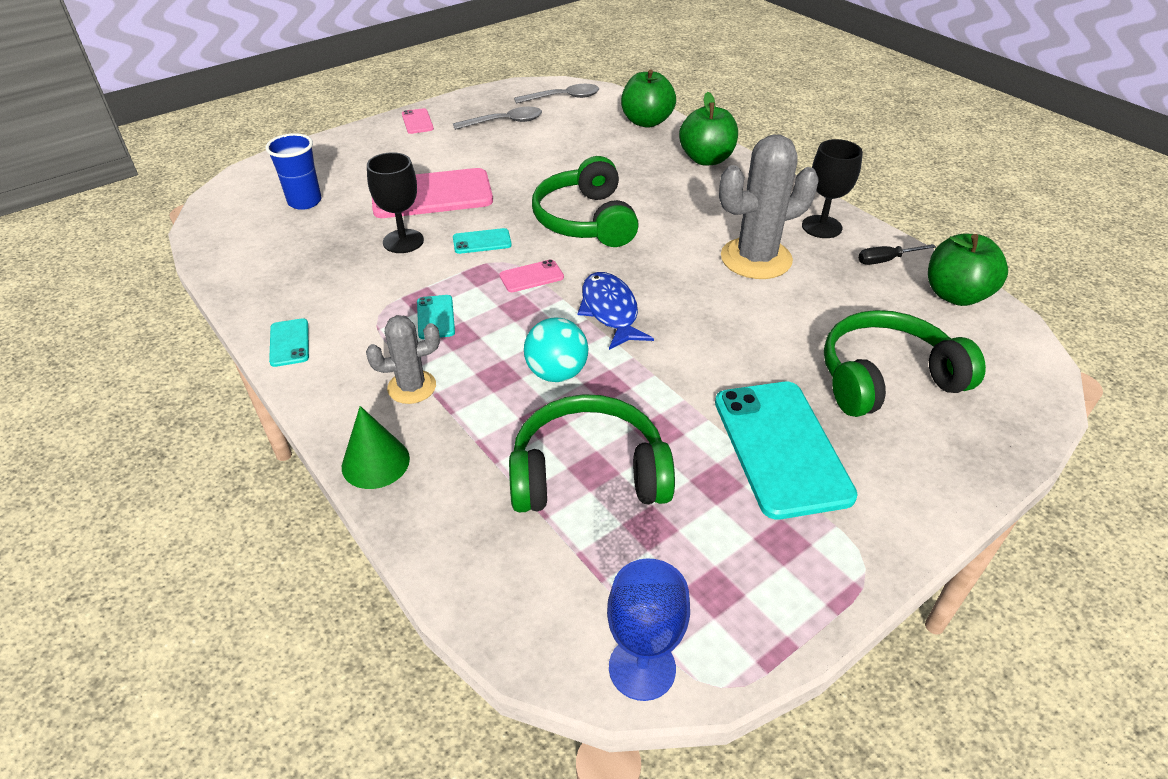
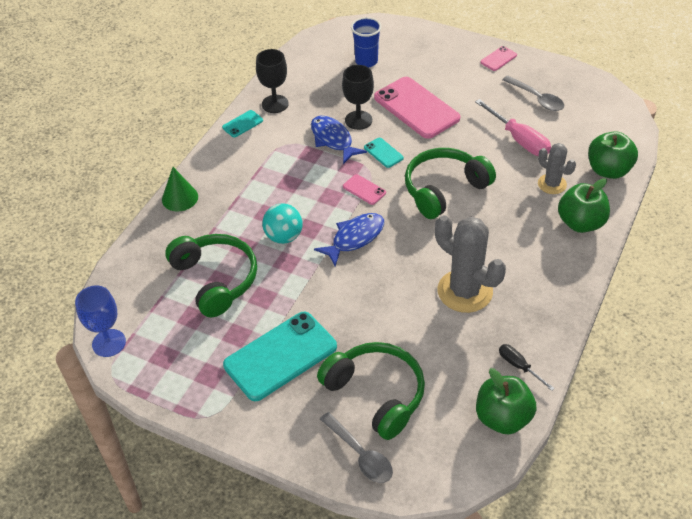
camera: 65 degrees right, 5 degrees up
grey cactus [366,315,440,404] -> grey cactus moved to [538,143,576,194]
turquoise phone [417,295,455,339] -> none
grey spoon [514,84,599,104] -> grey spoon moved to [320,412,393,483]
black goblet [802,139,863,238] -> black goblet moved to [256,49,289,113]
none -> blue fish [311,116,367,164]
none -> pink screwdriver [475,99,551,156]

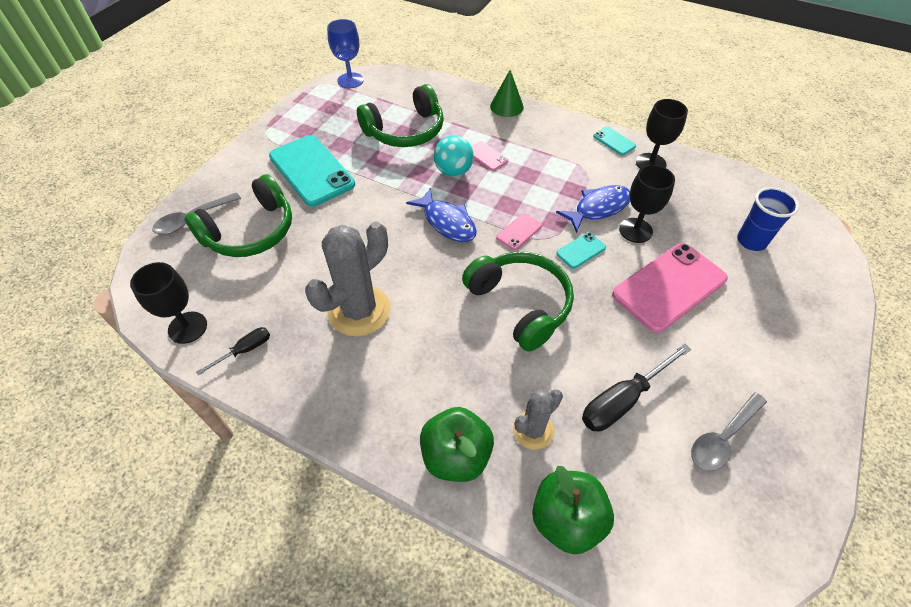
camera: 90 degrees right, 5 degrees up
pink screwdriver [475,99,551,156] -> black screwdriver [582,343,691,432]
green apple [476,368,537,435] -> black goblet [130,262,207,344]
pink phone [480,46,517,71] -> pink phone moved to [471,141,508,171]

